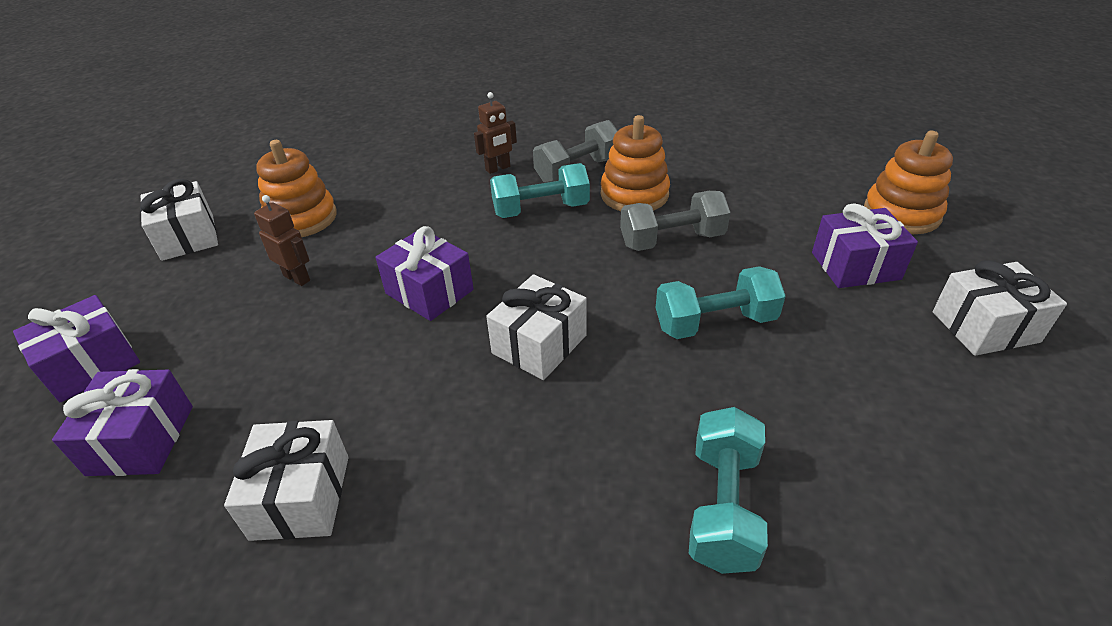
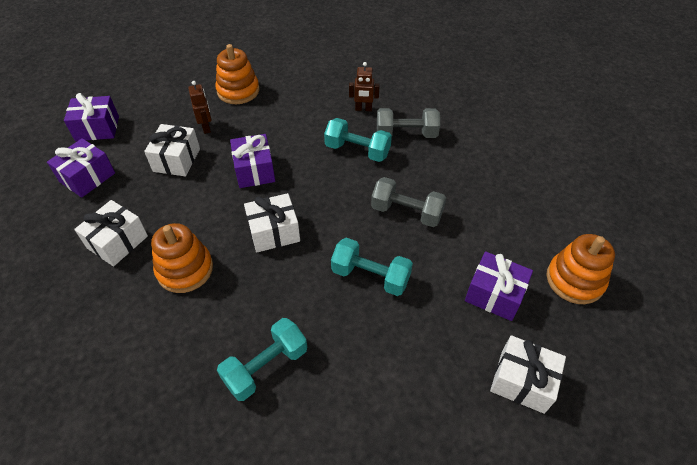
camera: 35 degrees right, 10 degrees up
white gift [140,179,218,261] -> white gift moved to [144,124,200,176]
orange stacking toy [601,115,670,211] -> orange stacking toy moved to [151,223,213,293]

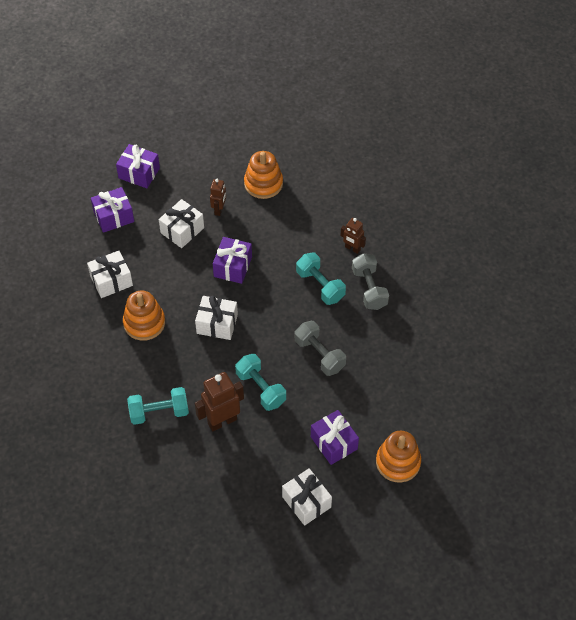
camera: 30 degrees right, 5 degrees up
grey dumbbell [377,108,440,138] -> grey dumbbell turned 45 degrees clockwise [352,253,389,310]
none -> brown robot [195,372,244,432]

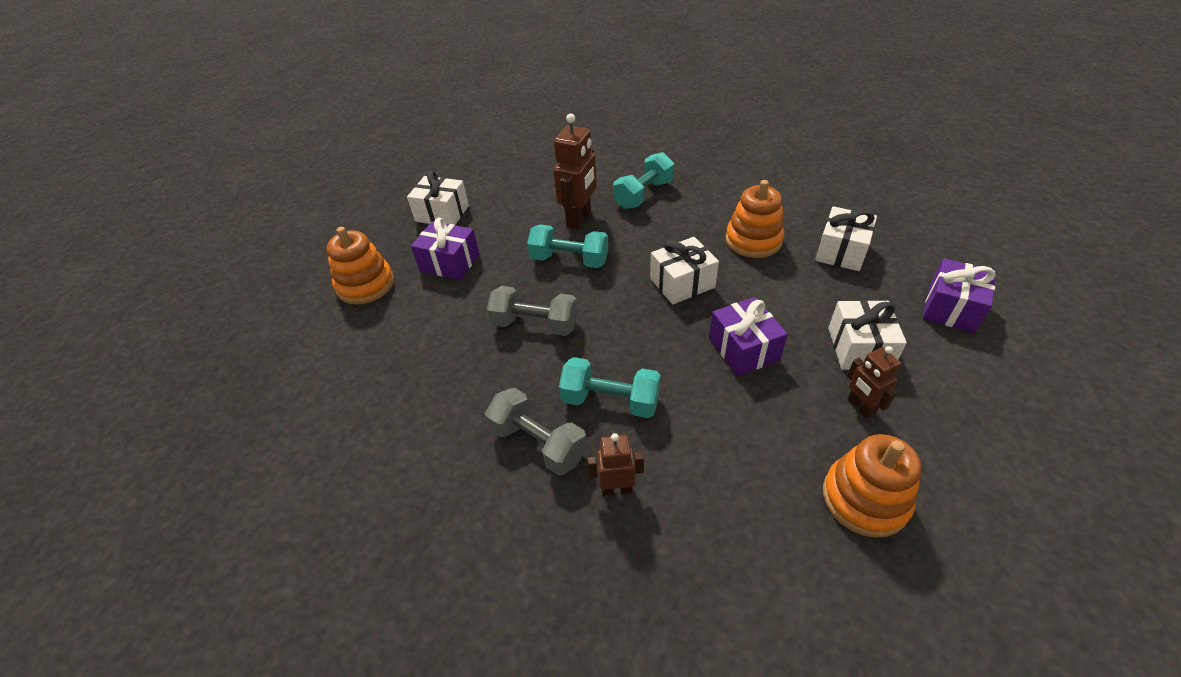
camera: 145 degrees right, 10 degrees down
purple gift [116,144,160,188] -> none

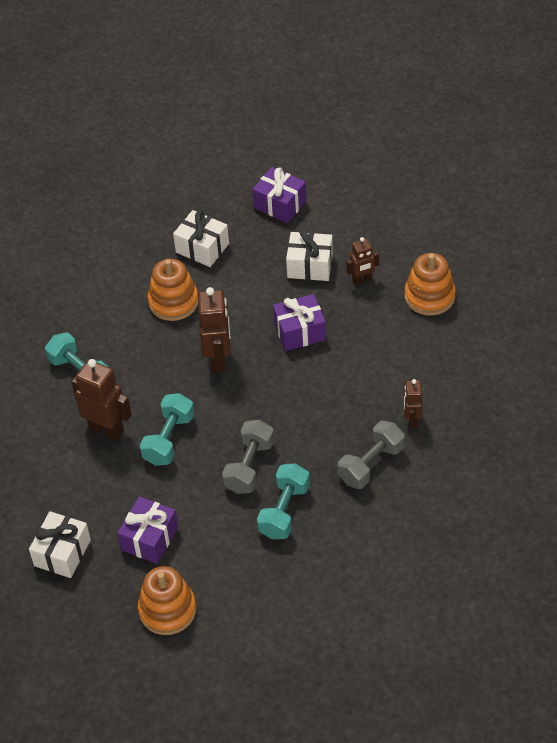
camera: 85 degrees left, 5 degrees up
turquoise dumbbell [559,357,661,418] -> turquoise dumbbell moved to [257,463,310,539]
white gift [650,237,719,305] -> brown robot [198,287,231,373]

